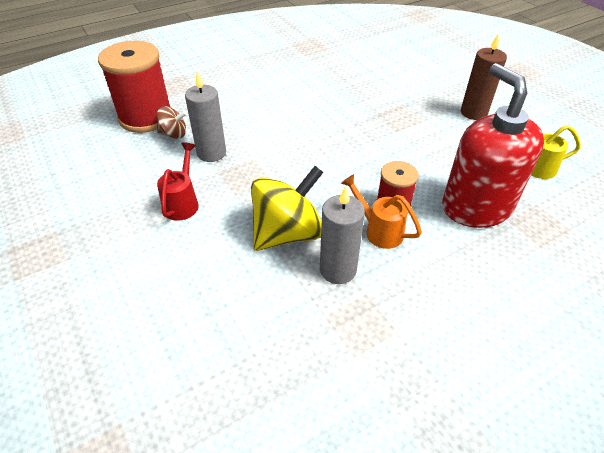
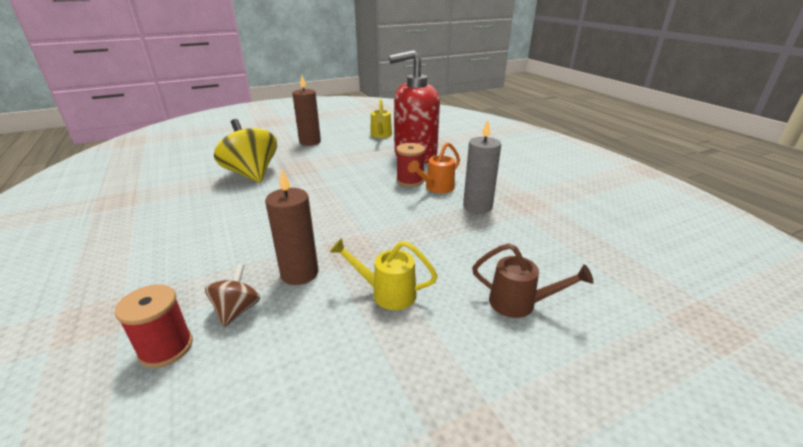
camera: 85 degrees left, 15 degrees down
red spool [98,41,172,133] -> red spool [115,284,193,368], size x0.54
red watering can [157,142,199,221] -> yellow watering can [330,238,438,310]
grey candle [185,71,226,162] -> brown candle [265,169,318,285]
yellow spinning top [251,166,323,251] -> yellow spinning top moved to [214,119,277,183]
none -> brown watering can [472,243,594,318]

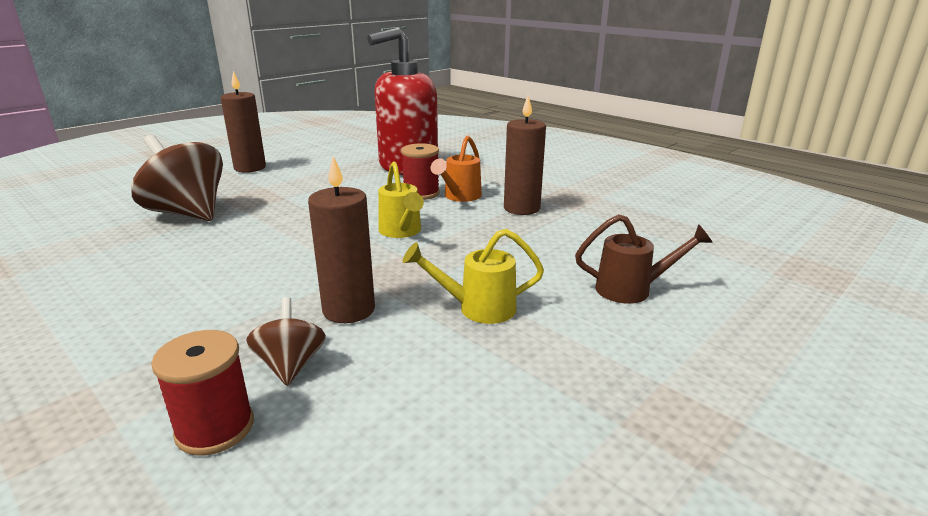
camera: 20 degrees left, 5 degrees down
yellow spinning top [214,119,277,183] -> brown spinning top [131,135,223,221]
yellow watering can [370,98,392,138] -> yellow watering can moved to [378,161,424,238]
grey candle [463,120,501,214] -> brown candle [504,95,546,215]

